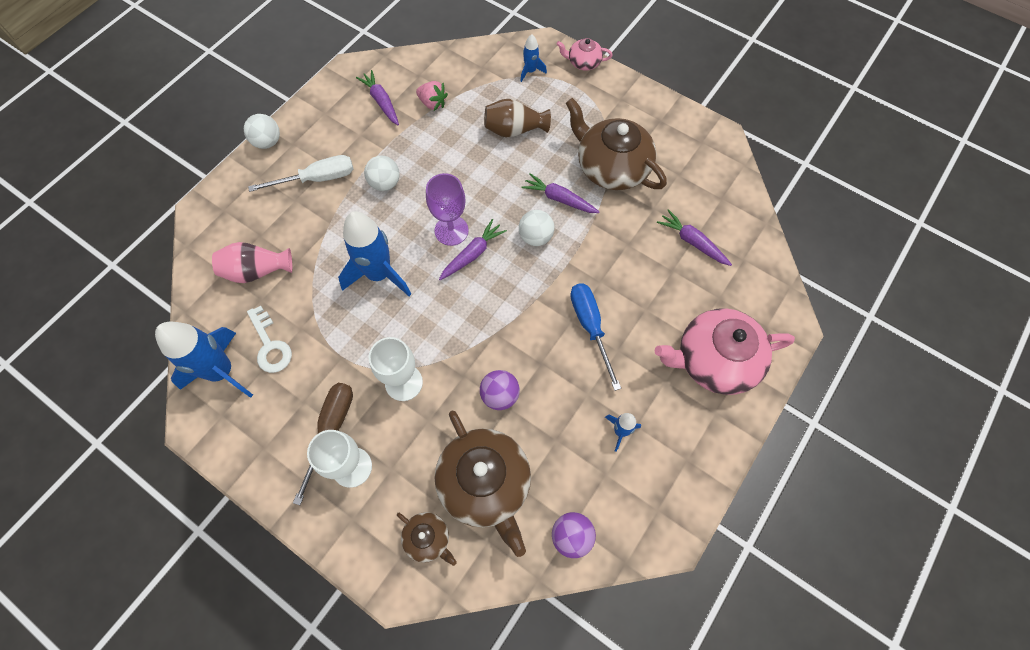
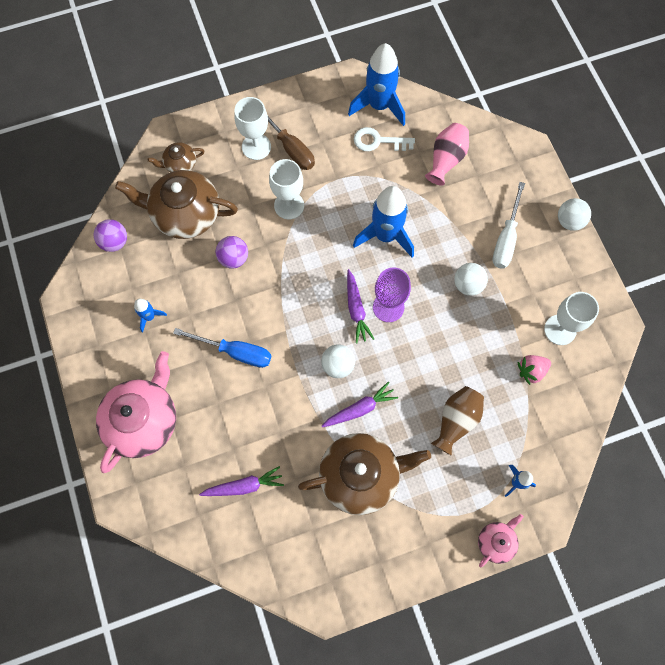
camera: 125 degrees right, 5 degrees up
purple carrot [356,70,399,125] -> white goblet [544,292,599,345]

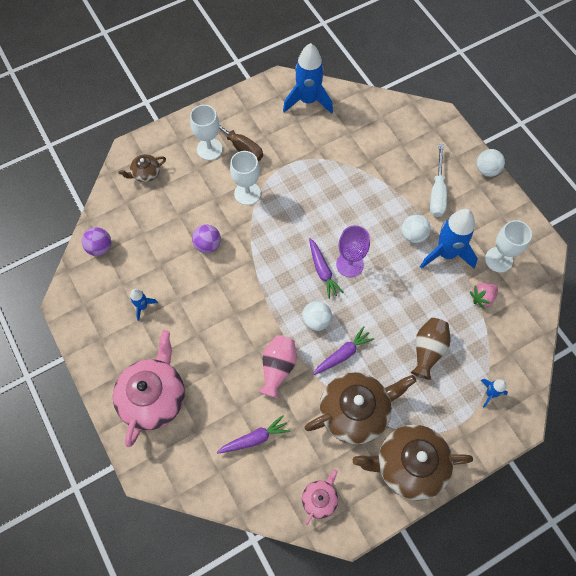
camera: 10 degrees left, 5 degrees down
brown teapot [115,170,238,239] -> brown teapot moved to [353,424,473,501]
blue screwdriver [173,328,271,368] -> none
blue rocket [353,186,414,257] -> blue rocket moved to [420,209,478,269]
white key [354,127,415,151] -> none
pink vase [425,123,469,186] -> pink vase moved to [259,335,297,398]
pink teapot [478,514,524,568] -> pink teapot moved to [302,469,338,525]

